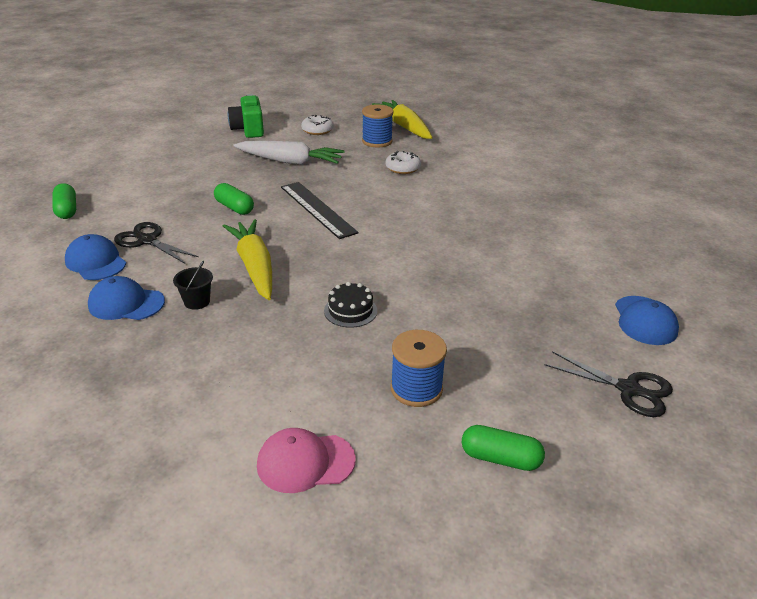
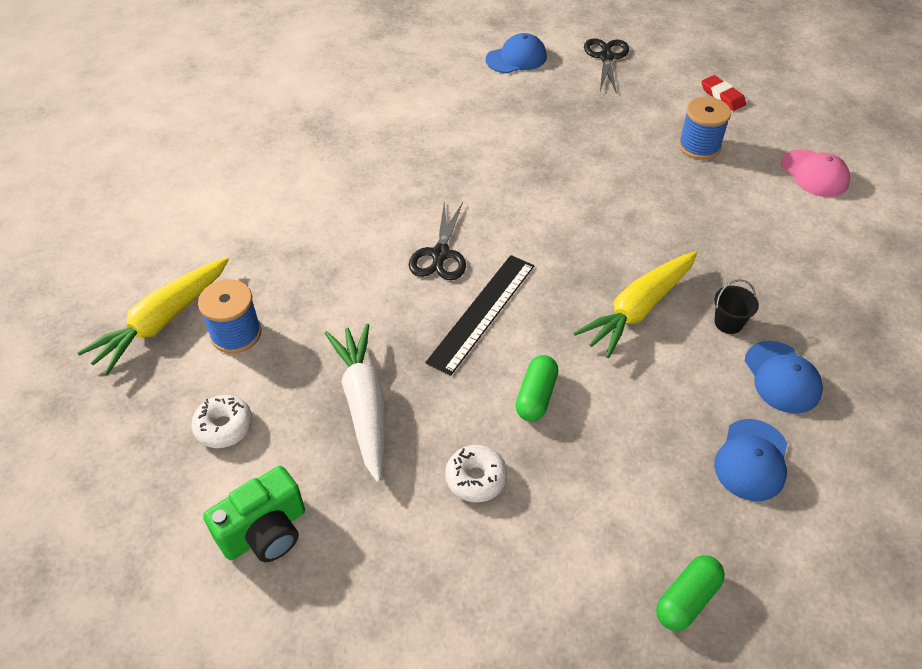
camera: 115 degrees left, 15 degrees up
black scissors [114,222,199,264] -> black scissors moved to [409,201,466,280]
black cake [324,282,377,328] -> none
white donut [386,151,421,174] -> white donut moved to [445,445,508,502]
green capsule [462,425,545,471] -> red eraser [702,75,746,111]

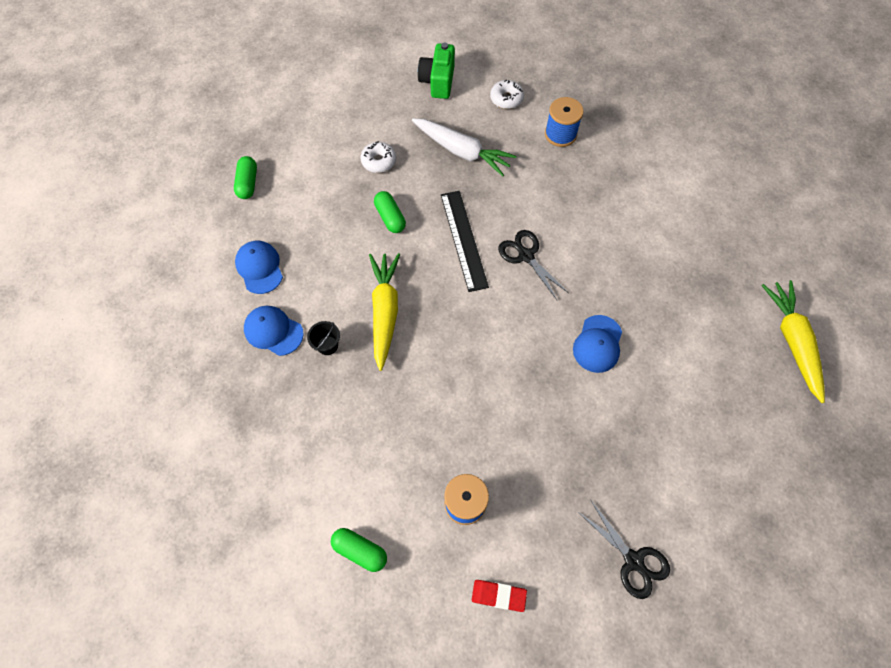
camera: 135 degrees right, 15 degrees up
yellow carrot [77,257,229,375] -> yellow carrot moved to [761,280,825,403]
blue cap [486,33,547,73] -> blue cap moved to [573,315,622,373]
pink cap [781,149,850,197] -> green capsule [331,528,387,572]

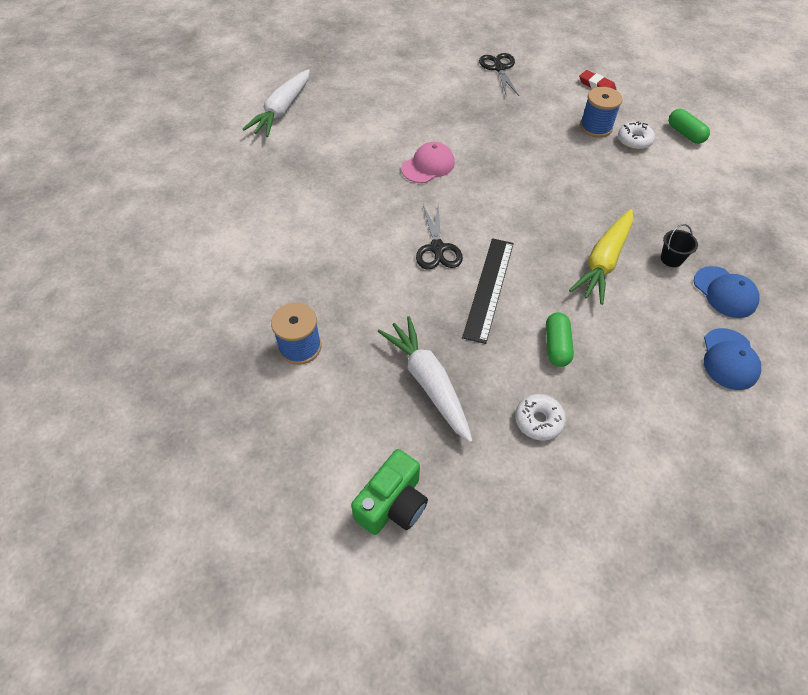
camera: 150 degrees left, 10 degrees down
green capsule [234,156,257,199] -> none
white donut [490,80,524,109] -> white donut moved to [618,121,655,150]
blue cap [573,315,622,373] -> pink cap [401,142,455,183]
yellow carrot [761,280,825,403] -> white carrot [243,69,310,137]

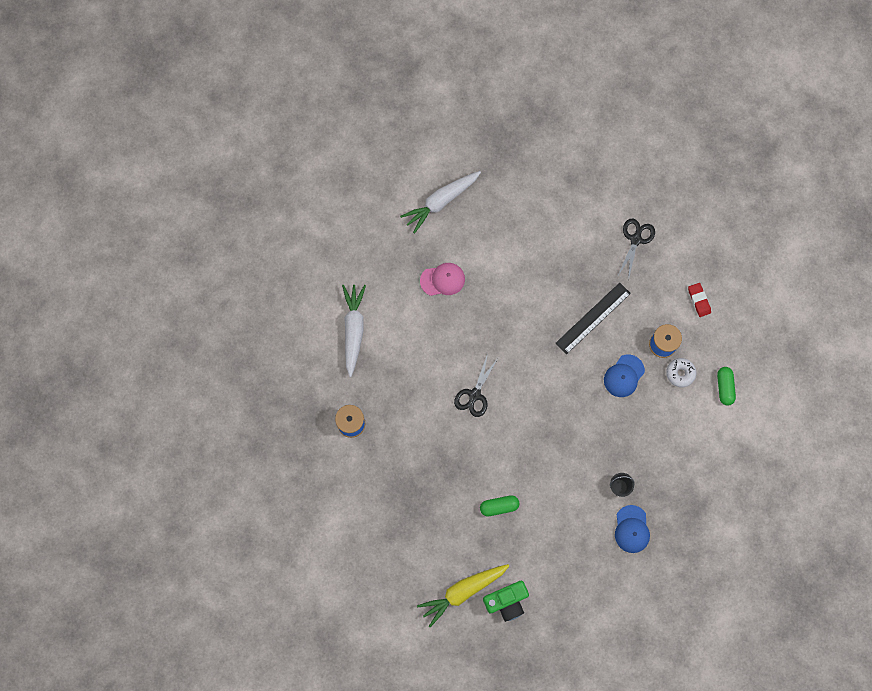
camera: 30 degrees right, 20 degrees up
green camera [351,449,428,535] -> green camera moved to [483,580,529,622]
white carrot [378,316,473,443] -> white carrot moved to [342,285,366,377]
pink cap [401,142,455,183] -> pink cap moved to [420,263,465,296]
black ruler [462,238,514,344] -> black ruler moved to [556,283,631,354]
white donut [515,394,566,441] -> none
green capsule [546,312,574,367] -> green capsule turned 45 degrees clockwise [480,495,519,516]
yellow carrot [569,209,633,305] -> yellow carrot moved to [417,564,509,627]
blue cap [704,328,761,390] -> blue cap moved to [604,354,645,397]

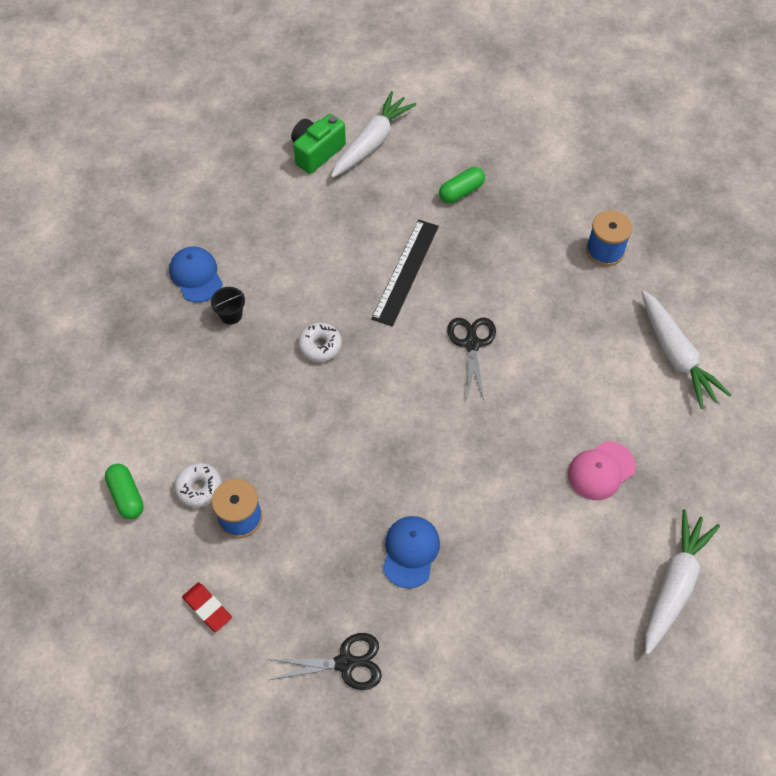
camera: 155 degrees right, 15 degrees down
yellow carrot [417,564,509,627] -> white carrot [331,91,417,178]
green capsule [480,495,519,516] -> green capsule moved to [439,167,485,203]
black ruler [556,283,631,354] -> black ruler moved to [371,220,439,326]
blue cap [604,354,645,397] -> blue cap moved to [383,516,440,588]
black scissors [618,219,655,280] -> black scissors turned 90 degrees counterclockwise [268,633,382,690]
none -> white donut [298,322,342,362]

